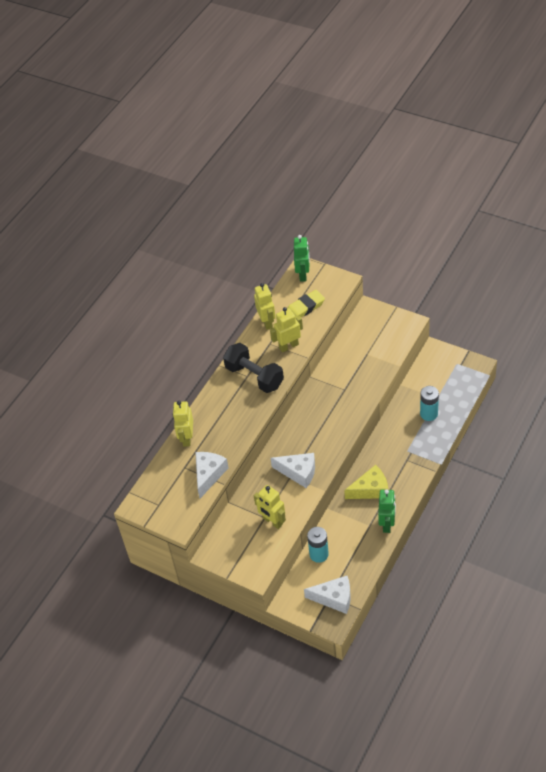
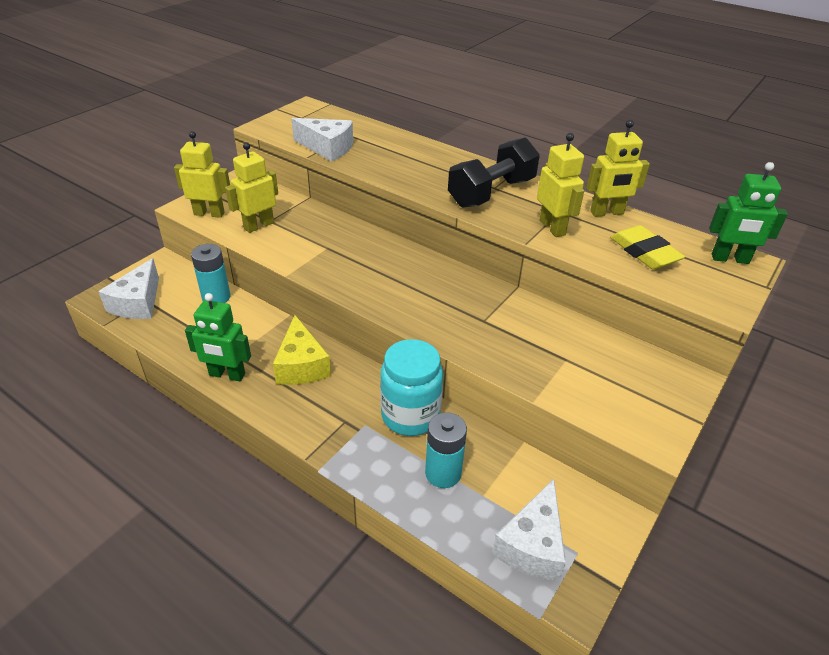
camera: 90 degrees right, 10 degrees down
yellow robot [173,401,193,447] -> yellow robot moved to [174,131,230,218]
white cheese [270,453,315,488] -> white cheese moved to [492,479,566,581]
none -> turquoise jar [380,339,443,436]

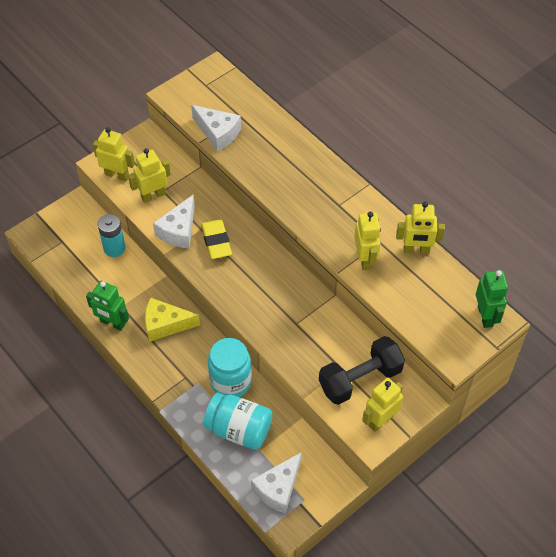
camera: 15 degrees right, 15 degrees up
white cheese [98,258,159,319] -> white cheese moved to [153,195,195,248]
yellow cheese [273,315,331,385] -> yellow cheese turned 90 degrees clockwise [145,297,200,342]
turquoise battery [425,412,467,488] -> turquoise jar [203,392,273,450]
black dumbbell [448,137,540,208] -> black dumbbell moved to [319,336,405,405]
yellow eraser [610,225,685,269] -> yellow eraser moved to [201,219,232,259]
green robot [709,162,788,264] -> green robot turned 120 degrees counterclockwise [476,270,508,328]
none -> yellow robot [362,378,403,432]

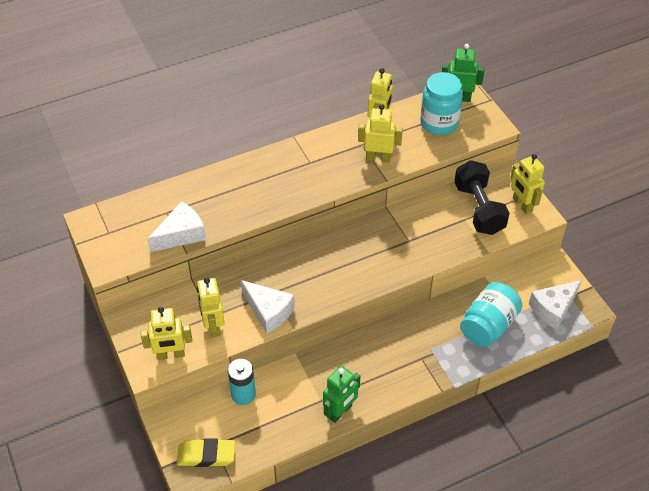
camera: 75 degrees left, 5 degrees down
yellow robot [93,127,135,181] -> yellow robot turned 135 degrees counterclockwise [141,307,192,360]
yellow cheese [145,297,200,342] -> none
yellow eraser [201,219,232,259] -> yellow eraser moved to [177,439,235,467]
turquoise jar [208,338,252,397] -> turquoise jar moved to [420,72,463,135]
white cheese [251,452,302,514] -> white cheese turned 90 degrees clockwise [529,280,582,329]

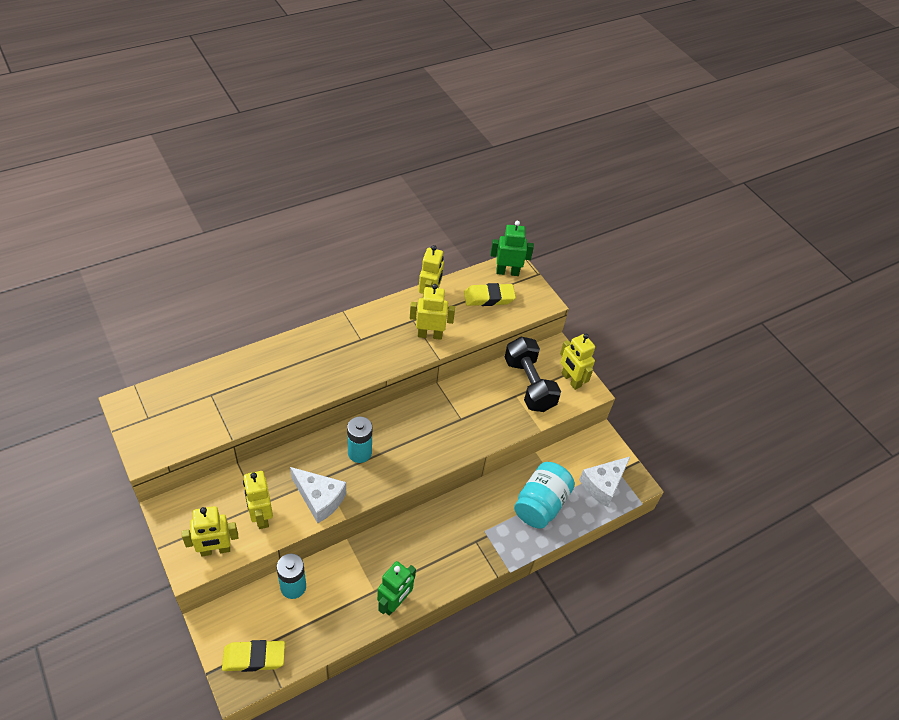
camera: 10 degrees left, 0 degrees up
white cheese [148,201,206,252] -> none
turquoise jar [420,72,463,135] -> yellow eraser [464,283,516,306]
none -> turquoise battery [347,417,372,463]

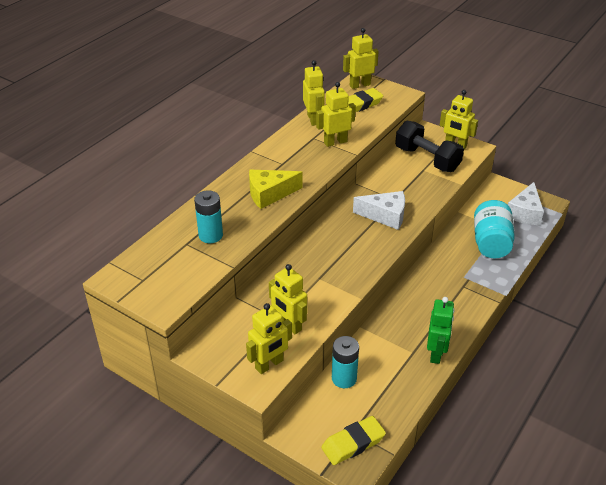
camera: 20 degrees left, 10 degrees down
white cheese [290,467,346,523] -> white cheese moved to [353,191,405,230]
turquoise battery [347,417,372,463] -> turquoise battery moved to [194,190,223,243]
green robot [490,221,534,276] -> yellow robot [343,28,379,89]
none -> yellow cheese [249,170,303,209]

